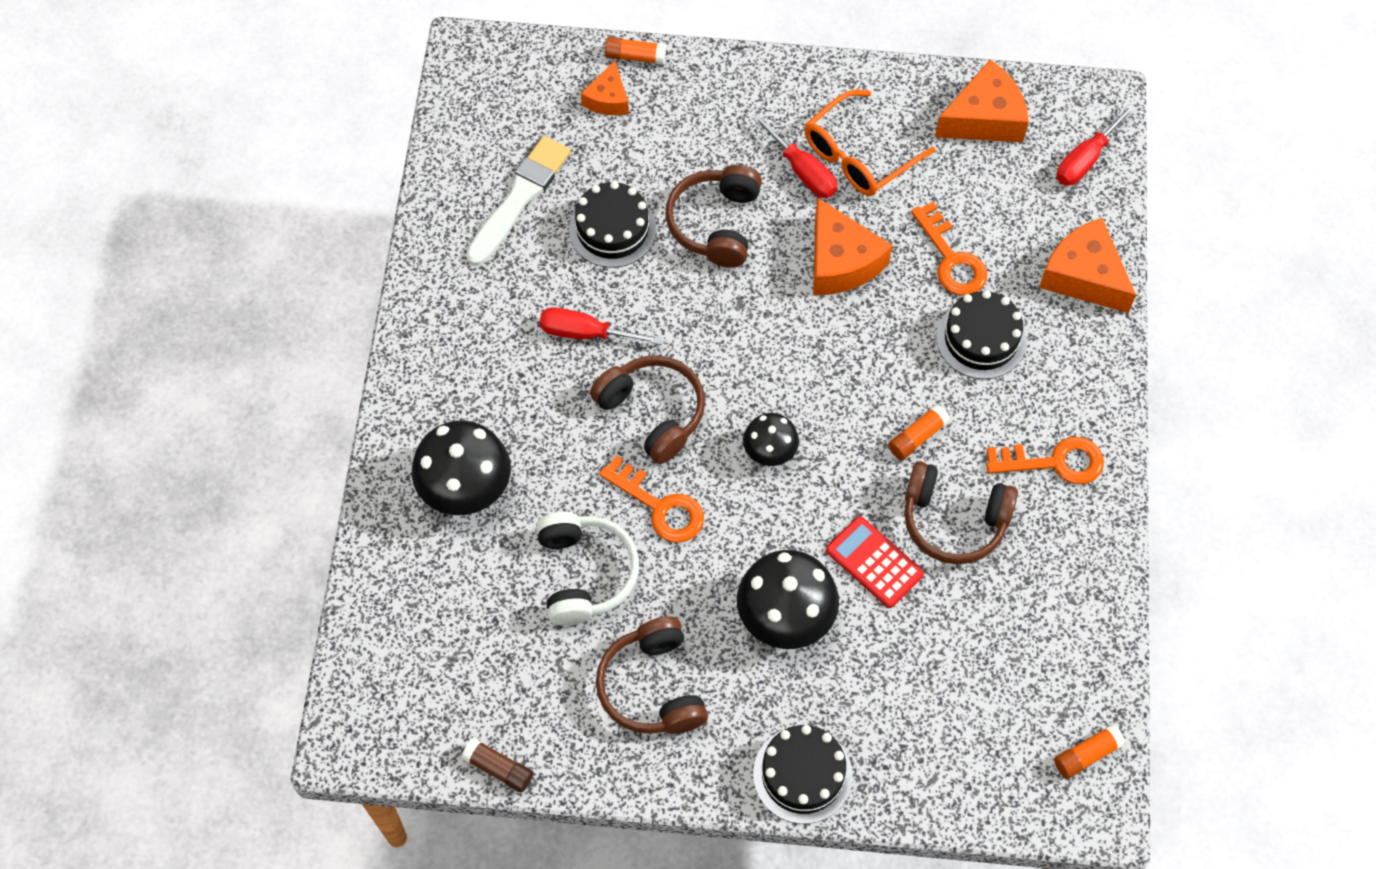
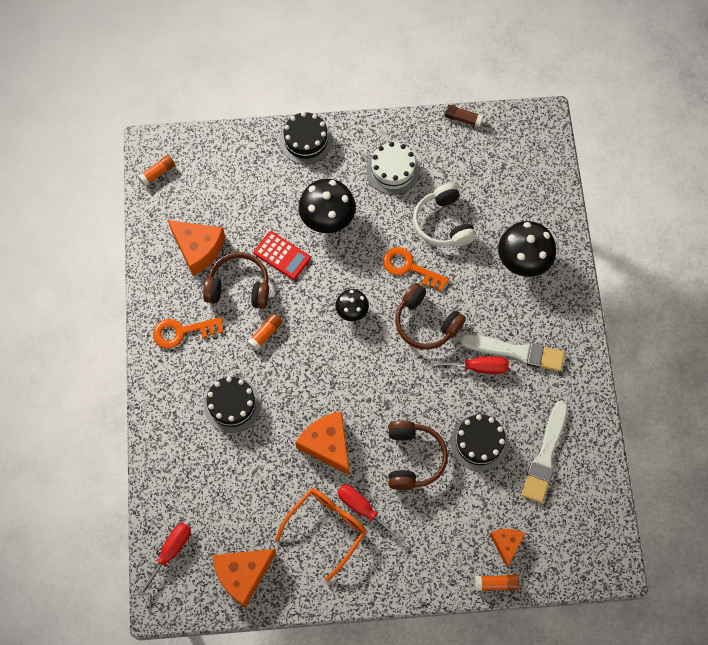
camera: 170 degrees right, 5 degrees up
brown headphones [596,617,708,734] -> white cake [367,142,419,195]
orange key [911,202,988,295] -> none
orange cheese [1039,218,1136,313] -> orange cheese moved to [168,220,225,276]
none -> white brush [460,334,565,372]

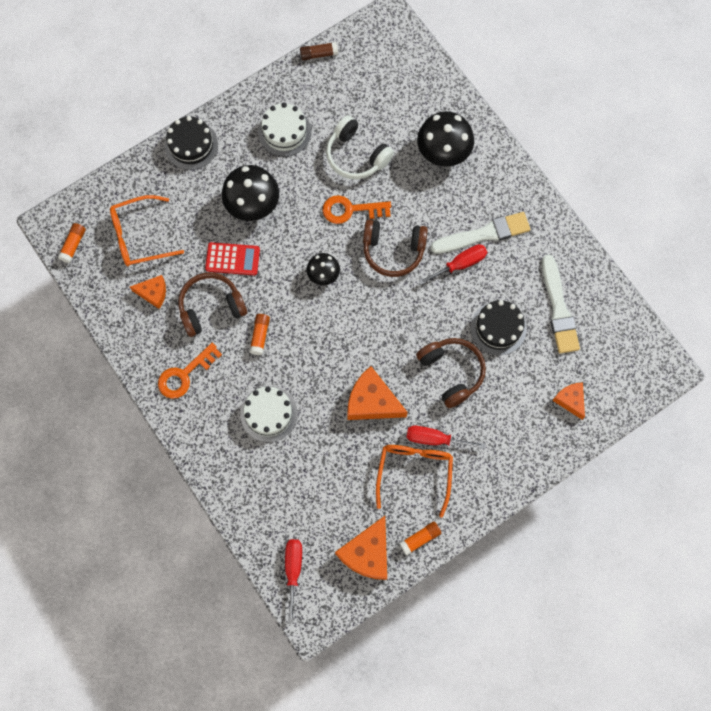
camera: 30 degrees left, 5 degrees up
orange cheese [168,220,225,276] -> orange cheese [130,275,166,309], size x0.59
black cake [204,377,261,433] -> white cake [240,386,298,442]
orange glue stick [475,575,519,591] -> orange glue stick moved to [399,521,441,555]
none -> orange glasses [110,195,184,266]

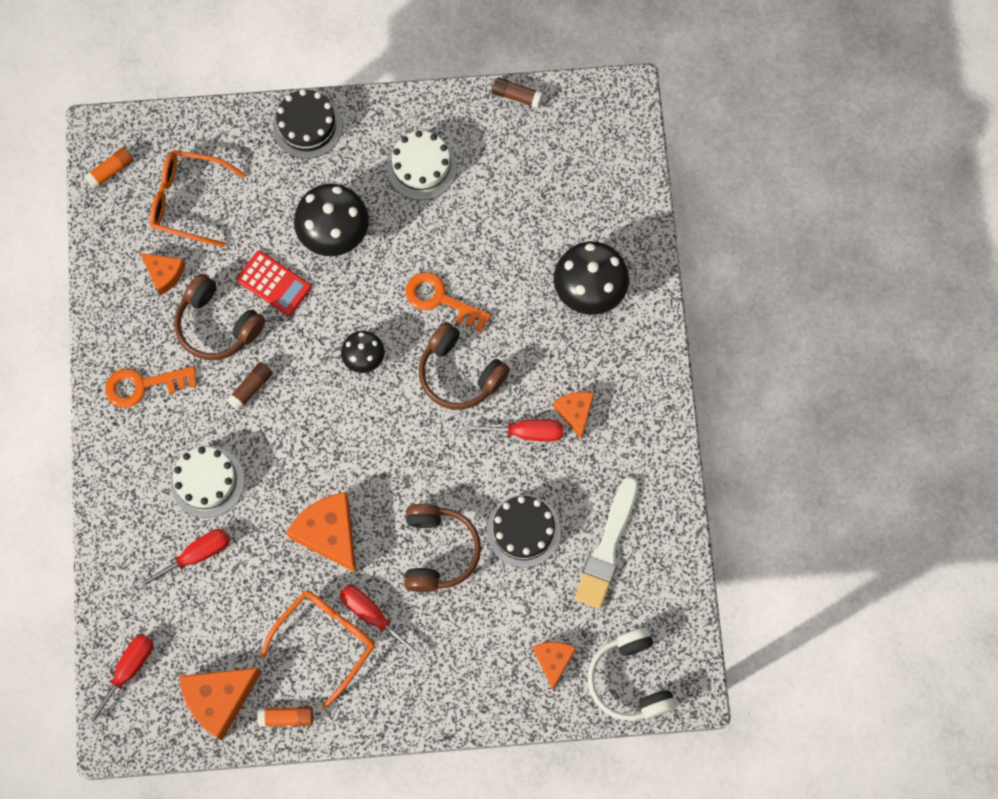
camera: 30 degrees right, 0 degrees up
brown headphones [178,273,247,337] -> brown headphones turned 150 degrees counterclockwise [174,274,265,360]
orange glue stick [249,314,270,355] -> brown glue stick [227,362,273,411]
white headphones [326,115,394,179] -> white headphones moved to [587,627,676,721]
white brush [430,212,530,254] -> orange cheese [553,392,594,439]
none -> red screwdriver [136,529,230,590]

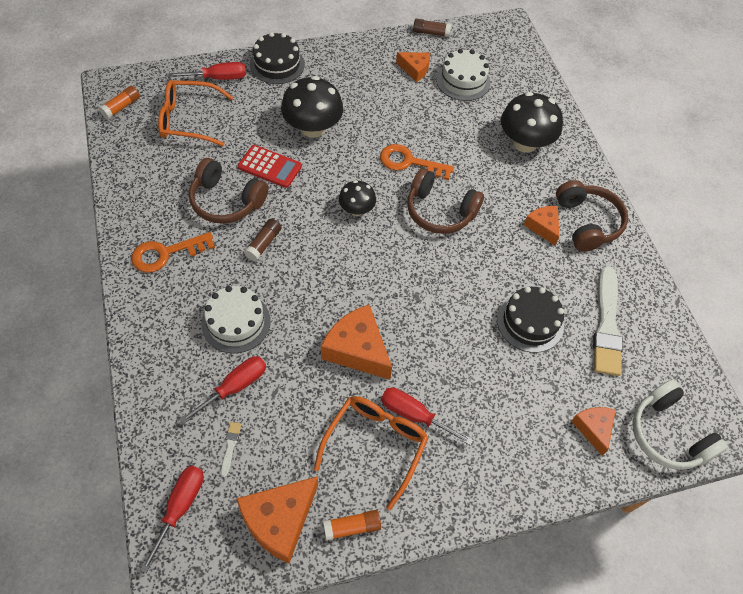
camera: 15 degrees left, 15 degrees down
orange cheese [140,253,185,296] -> orange cheese moved to [396,52,430,82]
white cake [387,131,457,200] -> white cake moved to [436,49,490,101]
brown headphones [404,504,481,592] -> brown headphones moved to [556,180,628,252]
red screwdriver [463,419,563,441] -> red screwdriver moved to [168,62,246,80]
none -> white brush [221,422,241,477]

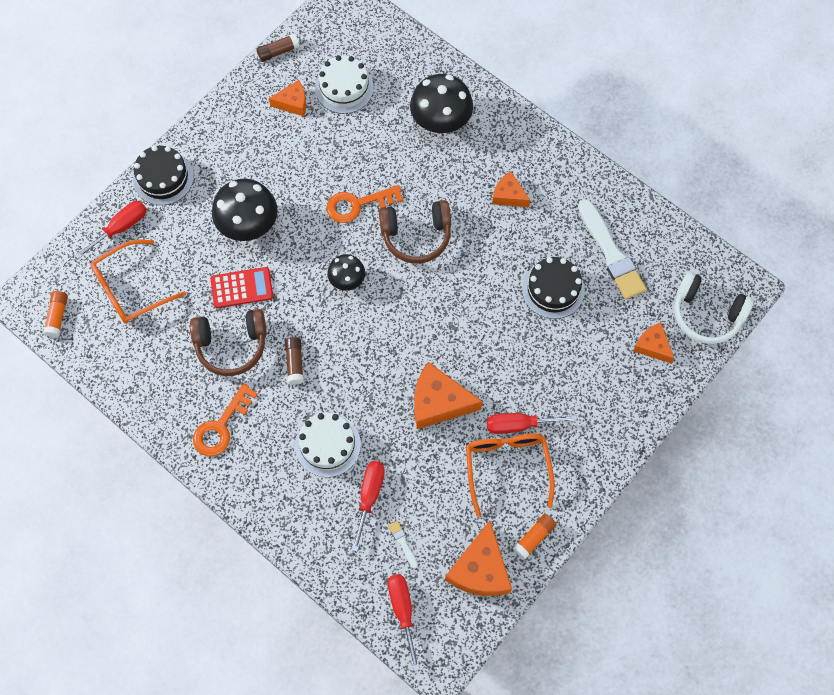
camera: 30 degrees left, 10 degrees up
brown headphones [556,180,628,252] -> none

